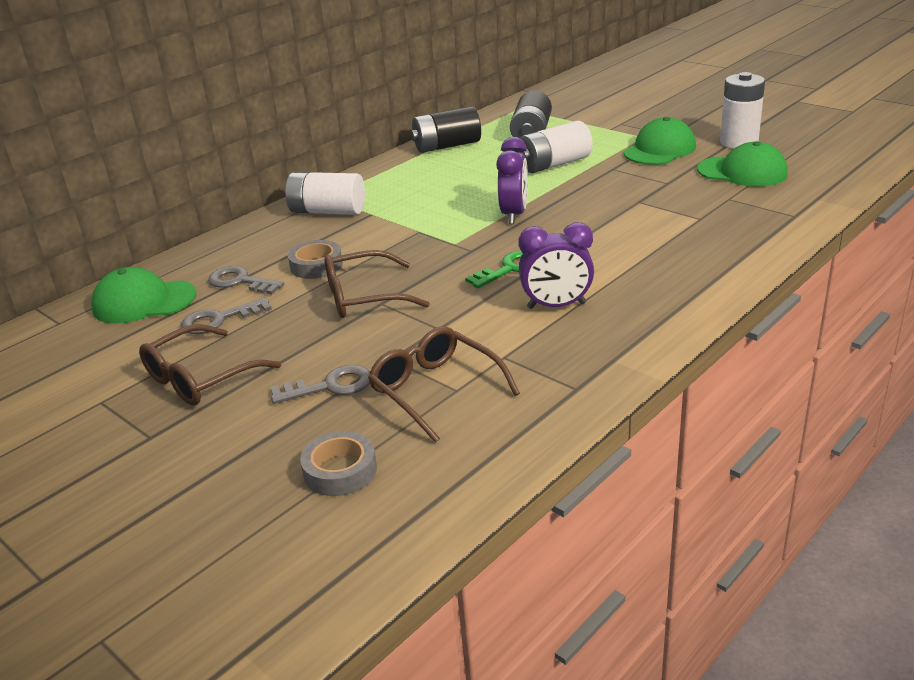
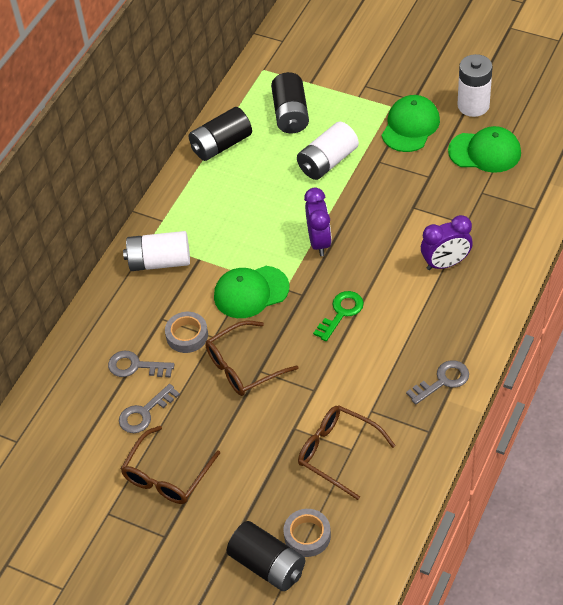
camera: 15 degrees left, 20 degrees up
green cap [91,267,196,323] -> green cap moved to [214,266,289,318]
grey key [270,365,370,404] -> grey key moved to [406,360,469,405]
purple clock [519,222,594,309] -> purple clock moved to [421,215,473,270]
none -> black battery [227,521,305,591]

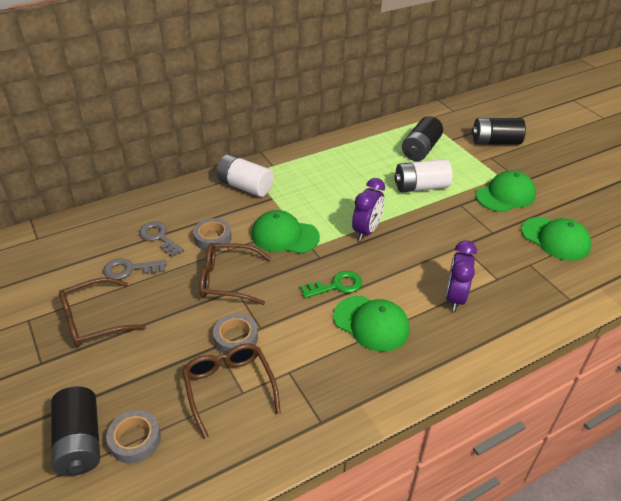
camera: 30 degrees right, 10 degrees down
black battery [189,107,252,161] -> black battery moved to [472,118,526,145]
grey key [406,360,469,405] -> none
purple clock [421,215,473,270] -> purple clock turned 90 degrees clockwise [446,240,477,312]
white battery [457,54,493,117] -> none
none -> grey tape [213,314,258,354]
none -> green cap [333,296,410,352]

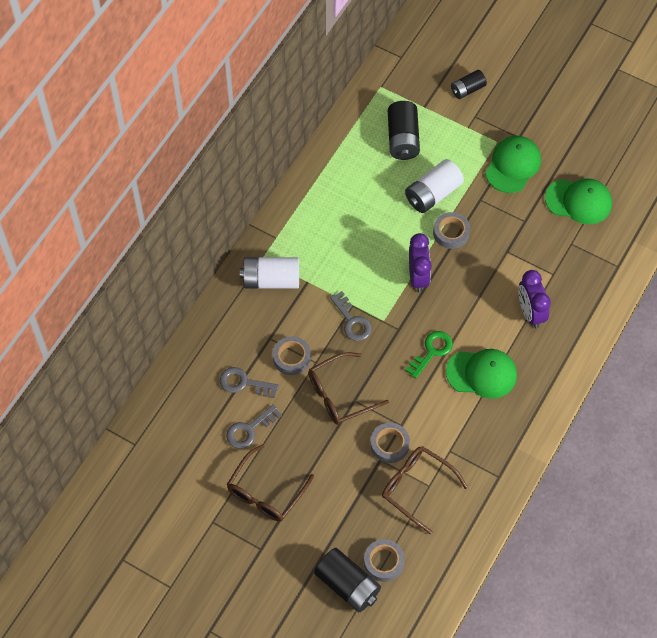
camera: 30 degrees left, 20 degrees up
green cap [251,210,320,254] -> grey key [330,291,372,341]
black battery [472,118,526,145] -> black battery [451,70,487,99], size x0.62
none -> grey tape [433,212,470,249]

